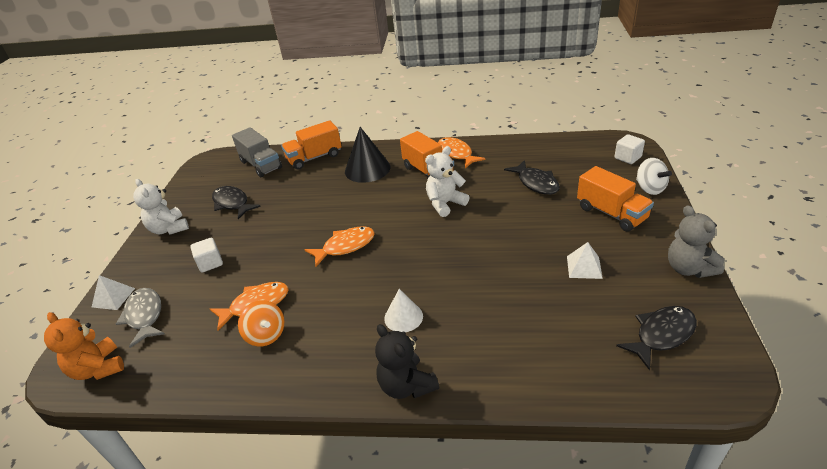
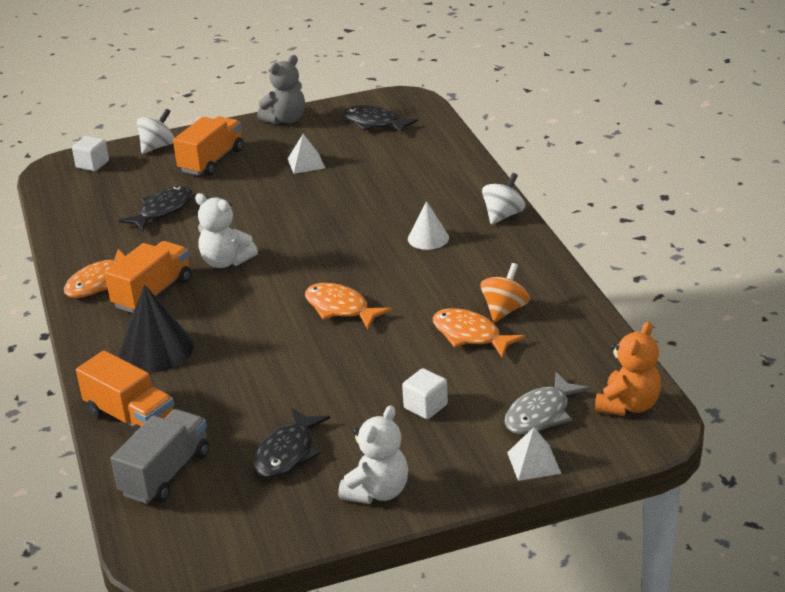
camera: 115 degrees left, 5 degrees down
black teddy bear [375,324,439,399] -> white spinning top [482,173,525,225]

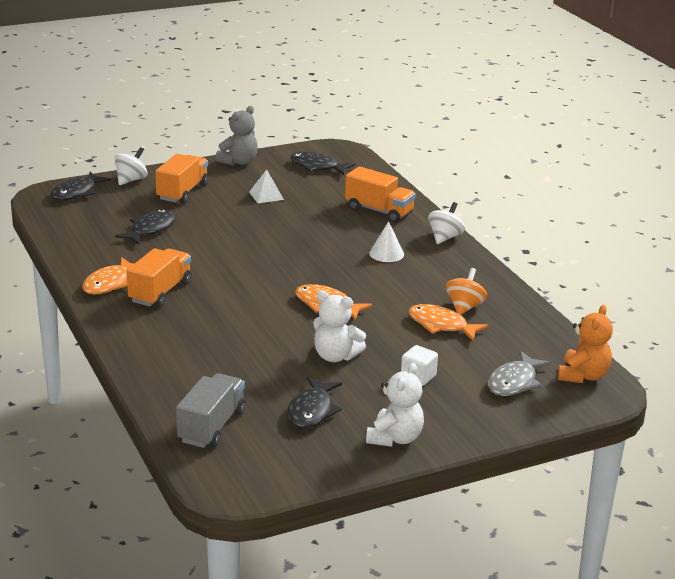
camera: 10 degrees left, 5 degrees down
white cube [72,136,109,171] -> black fish [51,172,111,201]
orange truck [76,351,174,434] -> orange truck moved to [345,166,416,223]
black cone [119,284,194,373] -> none
white teddy bear [195,193,258,268] -> white teddy bear moved to [313,291,366,362]
white pyramid [507,427,561,481] -> none

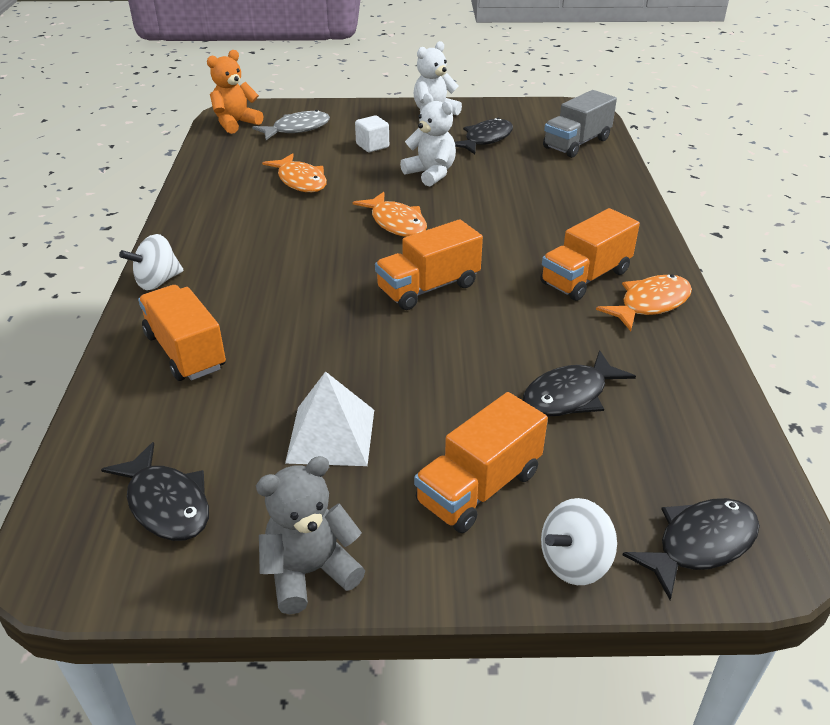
camera: 155 degrees left, 10 degrees up
white pyramid [249,169,284,203] -> white pyramid [285,371,374,466], size x1.51
white cone [369,221,404,262] -> none
orange spinning top [446,268,487,315] -> none
none -> orange truck [375,219,483,310]

